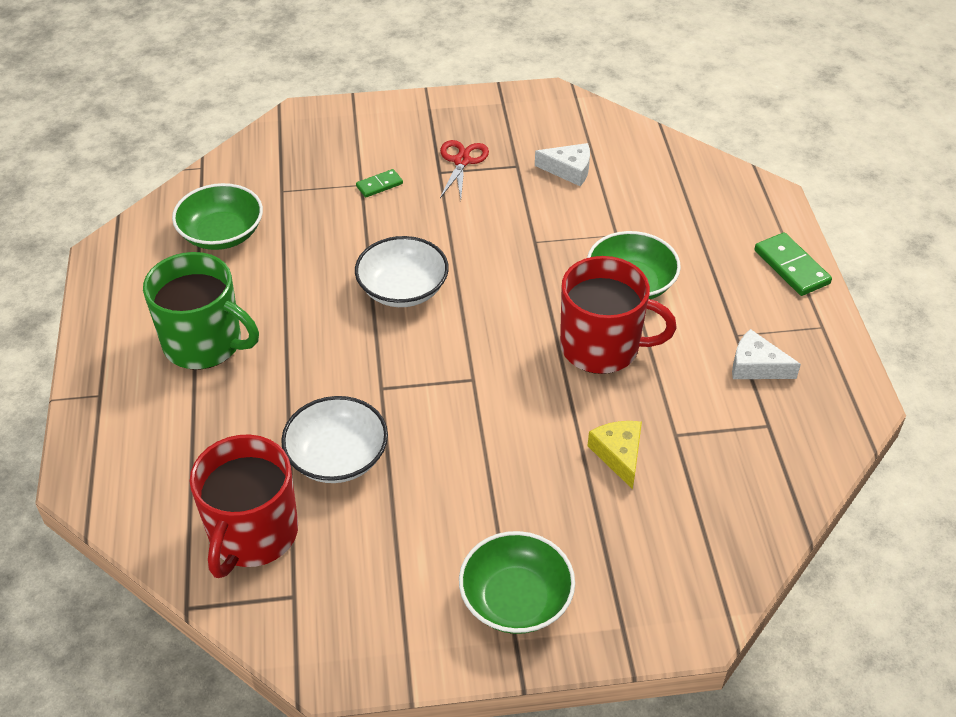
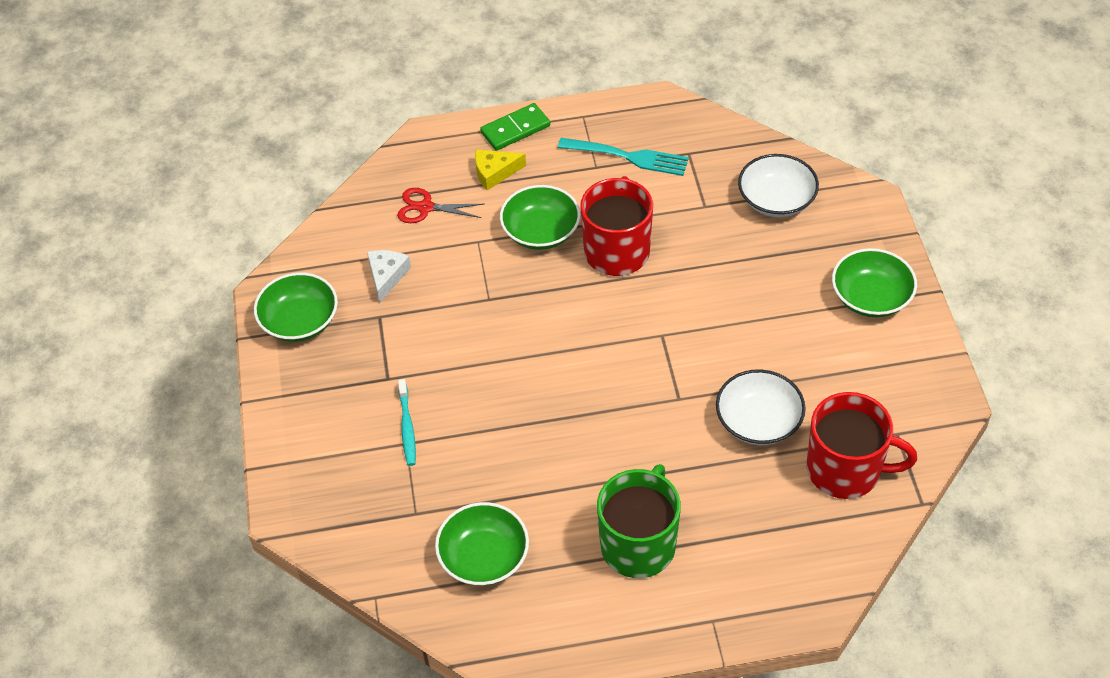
camera: 90 degrees left, 5 degrees up
white bowl [355,236,449,307] -> white bowl moved to [738,154,819,218]
green domino [356,169,403,198] -> turquoise toothbrush [398,379,416,466]
red scissors [440,140,489,200] -> red scissors moved to [397,188,484,223]
yellow cheese [588,421,642,489] -> yellow cheese moved to [475,150,526,191]
white cheese [732,329,801,379] -> turquoise fork [558,138,689,176]
none -> green bowl [254,272,338,342]

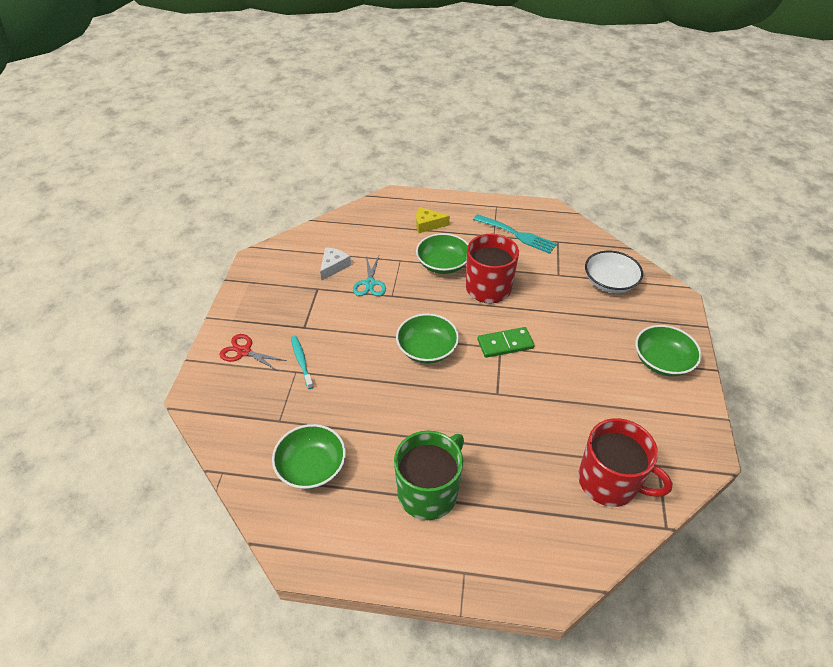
camera: 15 degrees right, 5 degrees down
green bowl [254,272,338,342] -> green bowl moved to [396,313,459,364]
red scissors [397,188,484,223] -> red scissors moved to [219,334,287,371]
turquoise toothbrush [398,379,416,466] -> turquoise toothbrush turned 150 degrees clockwise [291,336,314,389]
green domino [480,103,550,151] -> green domino moved to [478,327,535,358]
white bowl [716,369,806,445] -> none
none -> turquoise scissors [353,256,386,296]

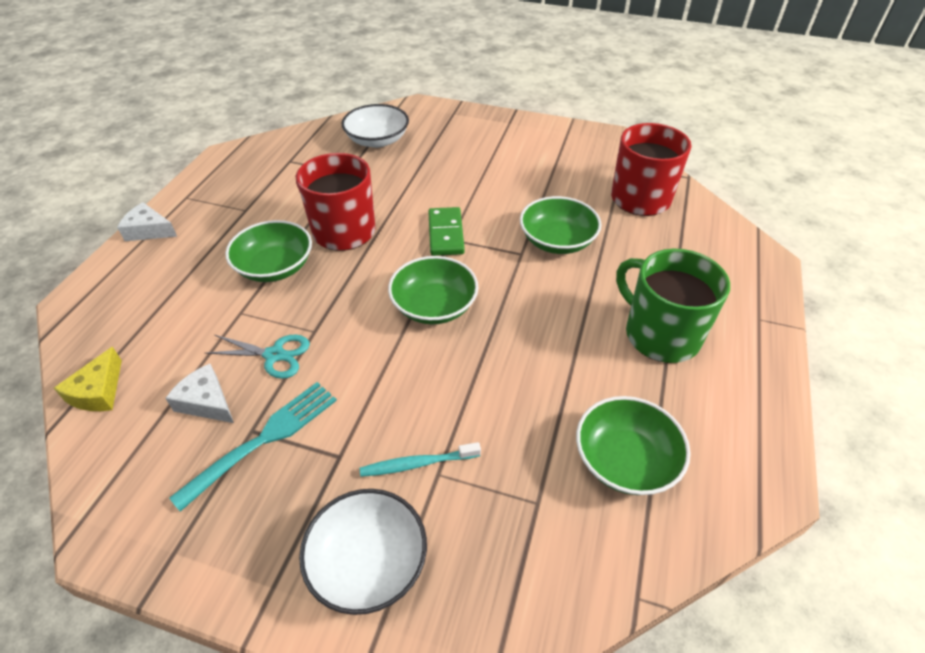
camera: 80 degrees left, 0 degrees up
red scissors [219,334,287,371] -> white bowl [299,489,427,615]
yellow cheese [416,207,450,233] -> yellow cheese moved to [54,347,122,411]
turquoise fork [473,214,557,254] -> turquoise fork moved to [169,382,337,512]
green bowl [635,325,702,376] -> green bowl moved to [520,196,601,254]
none -> white cheese [117,202,177,241]

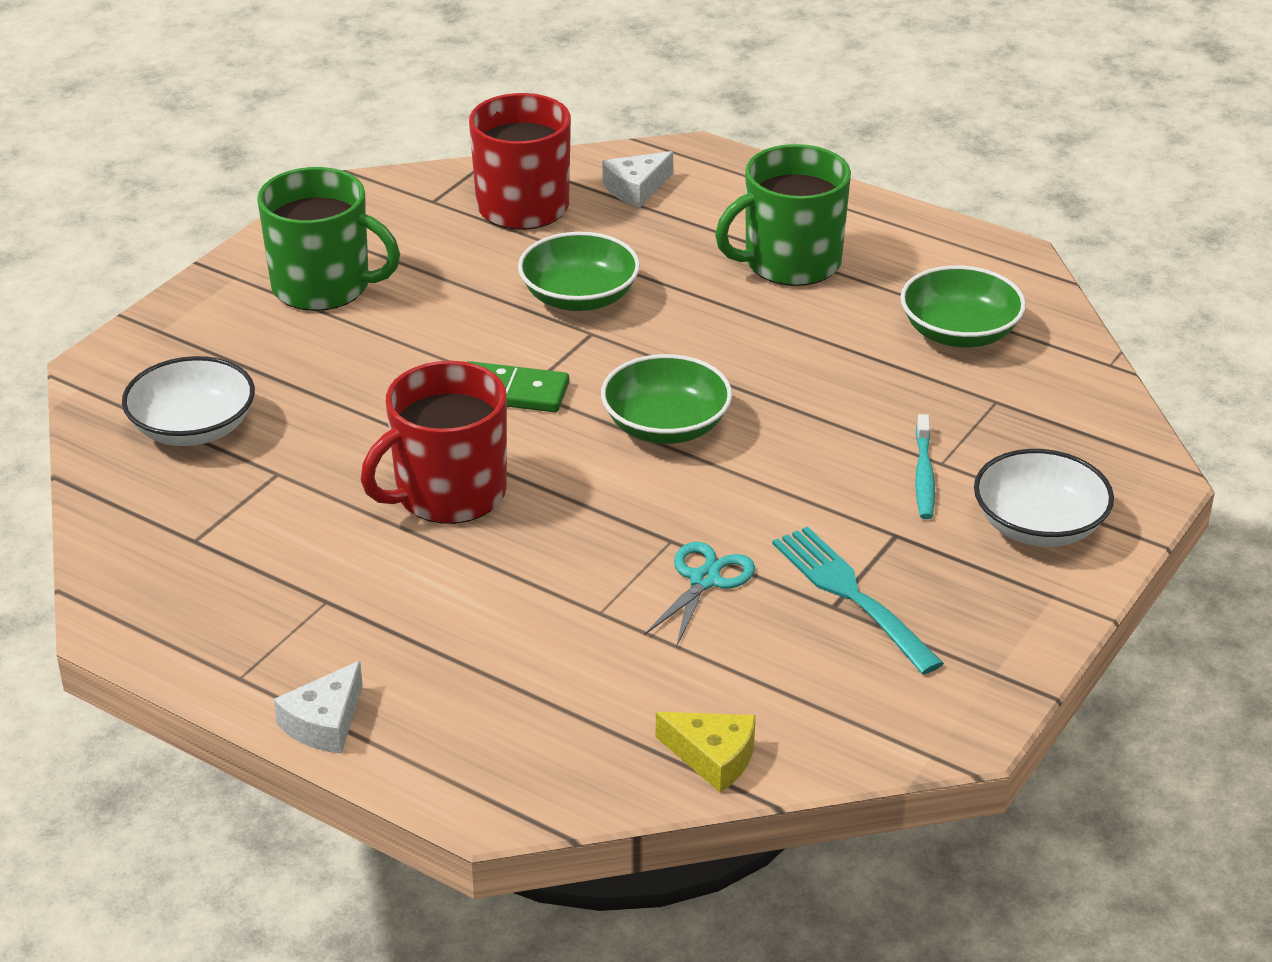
camera: 75 degrees left, 10 degrees down
white cheese [165,364,234,423] -> white cheese moved to [602,151,673,208]
green bowl [225,220,312,282] -> none
none -> green mug [257,167,400,311]

